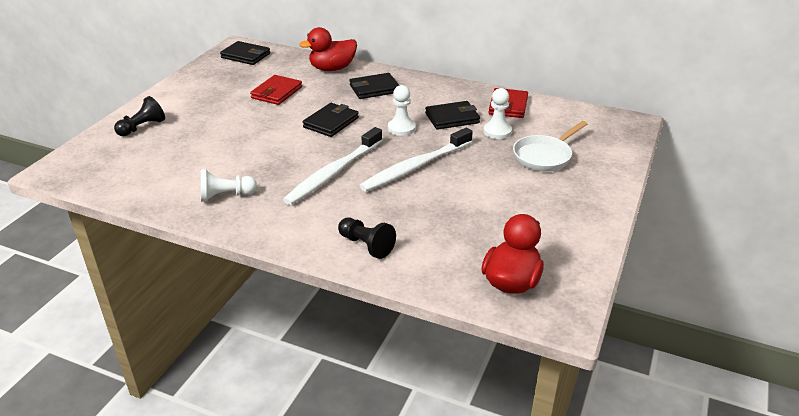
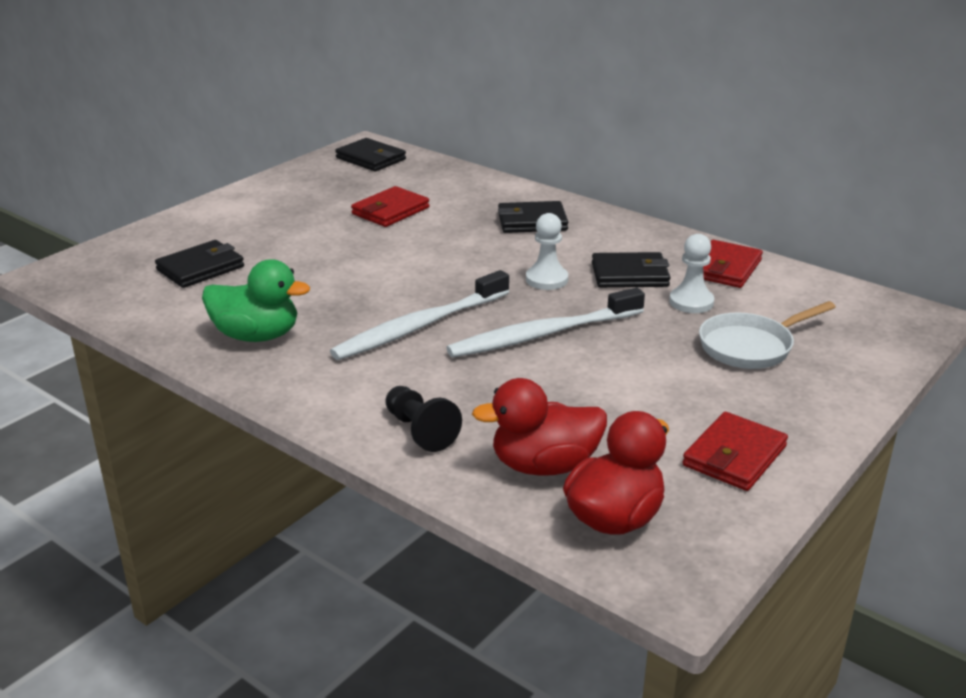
camera: 15 degrees right, 5 degrees down
black pawn [114,96,165,136] -> none
white pawn [201,169,257,202] -> green duck [202,259,310,342]
red duck [299,27,357,71] -> red duck moved to [472,378,607,476]
black wallet [303,103,359,137] -> black wallet moved to [155,240,244,288]
none -> red wallet [682,412,788,491]

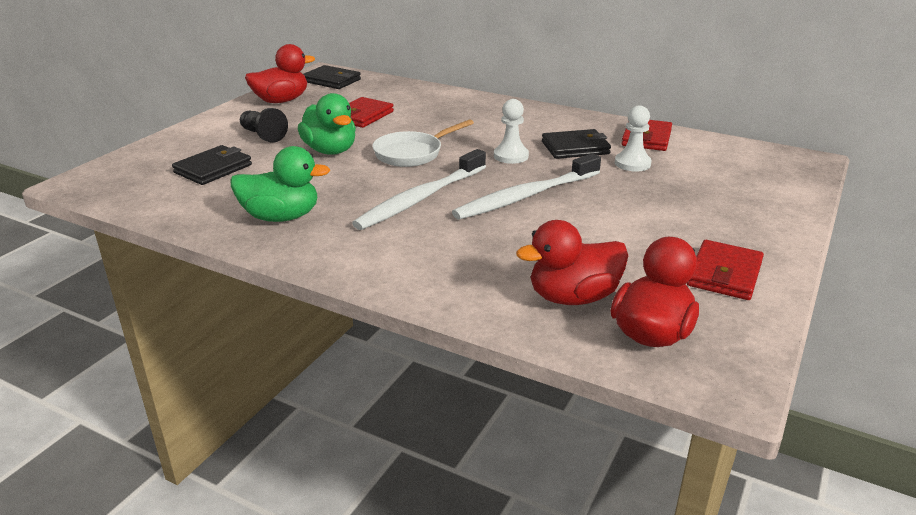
camera: 10 degrees left, 0 degrees up
black pawn [385,386,462,452] -> black pawn moved to [240,108,288,143]
black wallet [498,201,568,233] -> none
white pan [699,301,836,369] -> white pan moved to [372,119,474,167]
none -> red duck [245,44,315,103]
none -> green duck [298,93,356,155]

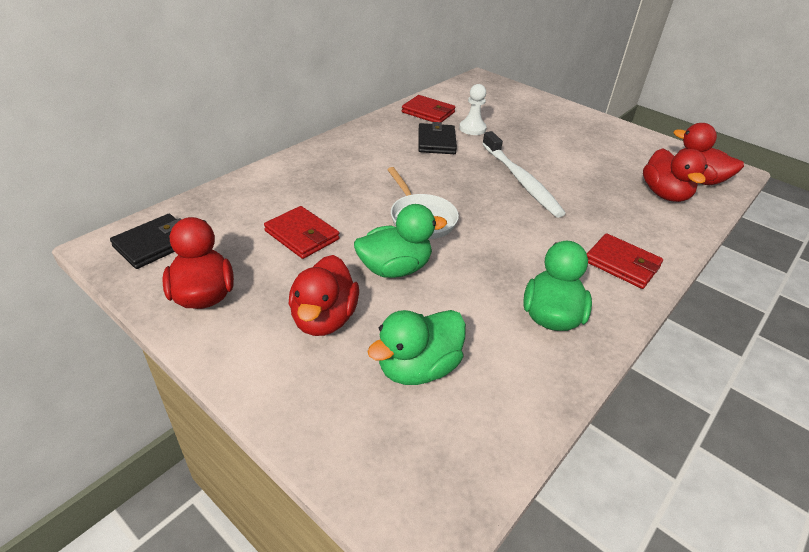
camera: 80 degrees left, 10 degrees up
black wallet [172,145,252,185] -> green duck [367,310,466,385]
black pawn [240,108,288,143] -> red duck [289,255,359,336]
white toothbrush [352,149,486,230] -> none
white pawn [494,99,529,164] -> none
red wallet [687,240,764,300] -> red wallet moved to [587,233,663,289]

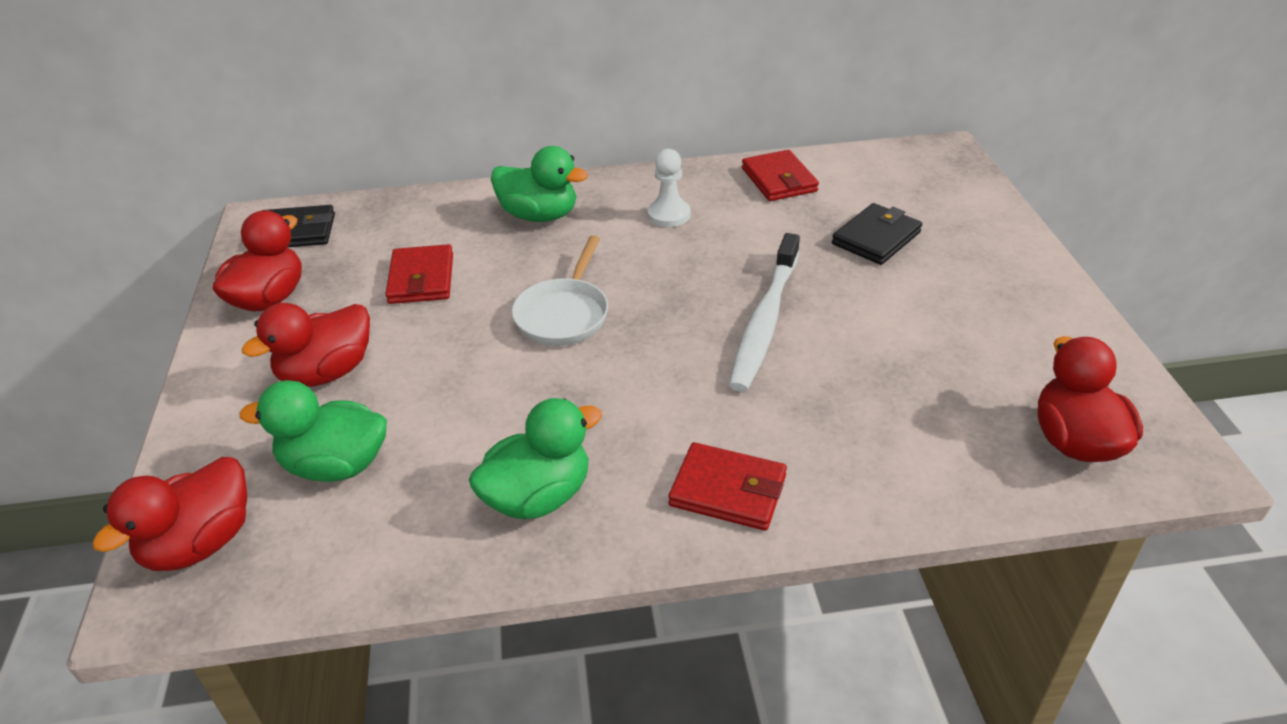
camera: 45 degrees right, 0 degrees up
green duck [354,204,447,278] -> green duck moved to [491,146,588,222]
black wallet [418,122,457,154] -> black wallet moved to [832,203,922,265]
white pawn [459,84,487,135] -> white pawn moved to [647,149,690,227]
red wallet [587,233,663,289] -> red wallet turned 60 degrees counterclockwise [668,442,787,531]
red duck [643,148,708,202] -> red duck moved to [92,457,247,571]

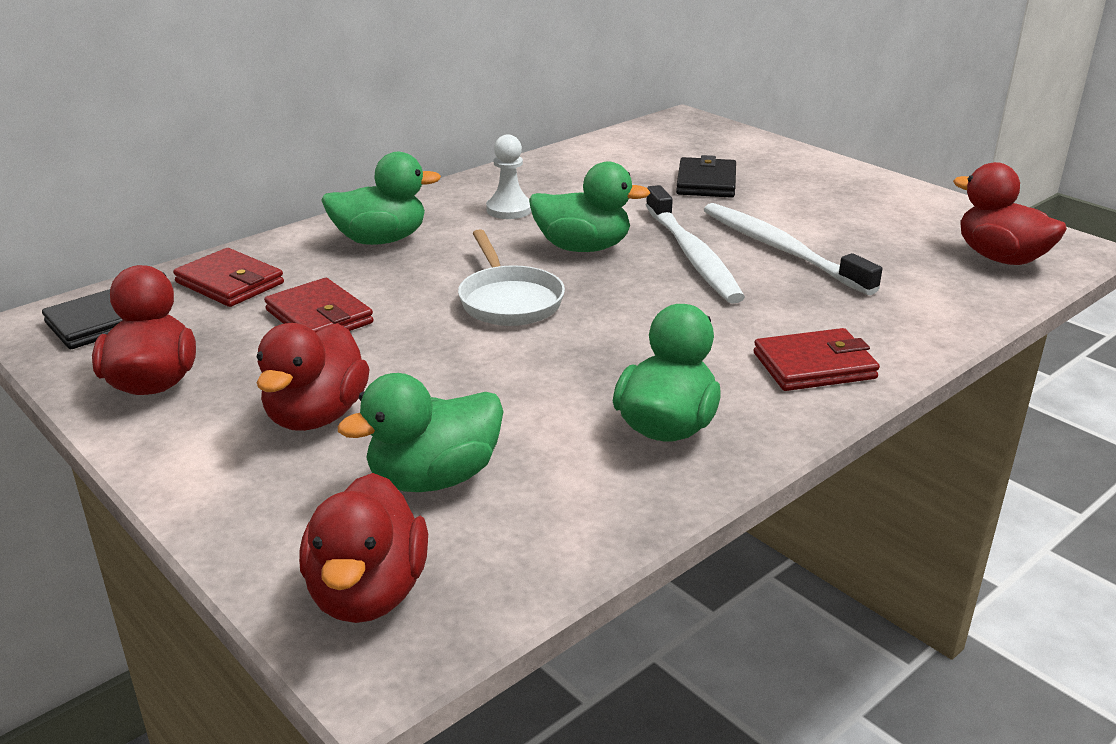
camera: 35 degrees left, 10 degrees down
red wallet [742,150,819,201] -> red wallet moved to [173,248,284,307]
none -> green duck [529,161,650,252]
none -> white toothbrush [704,203,882,295]

